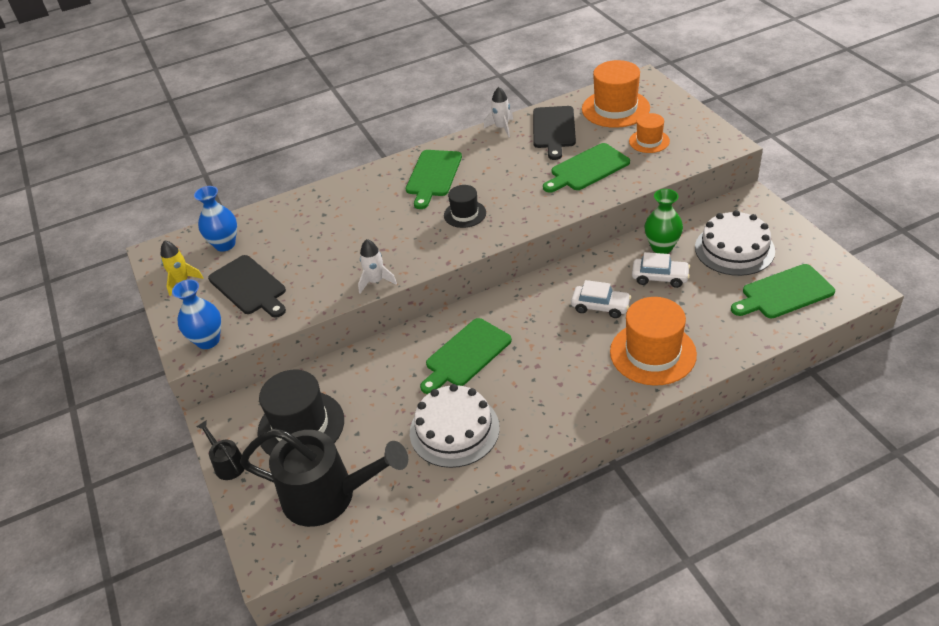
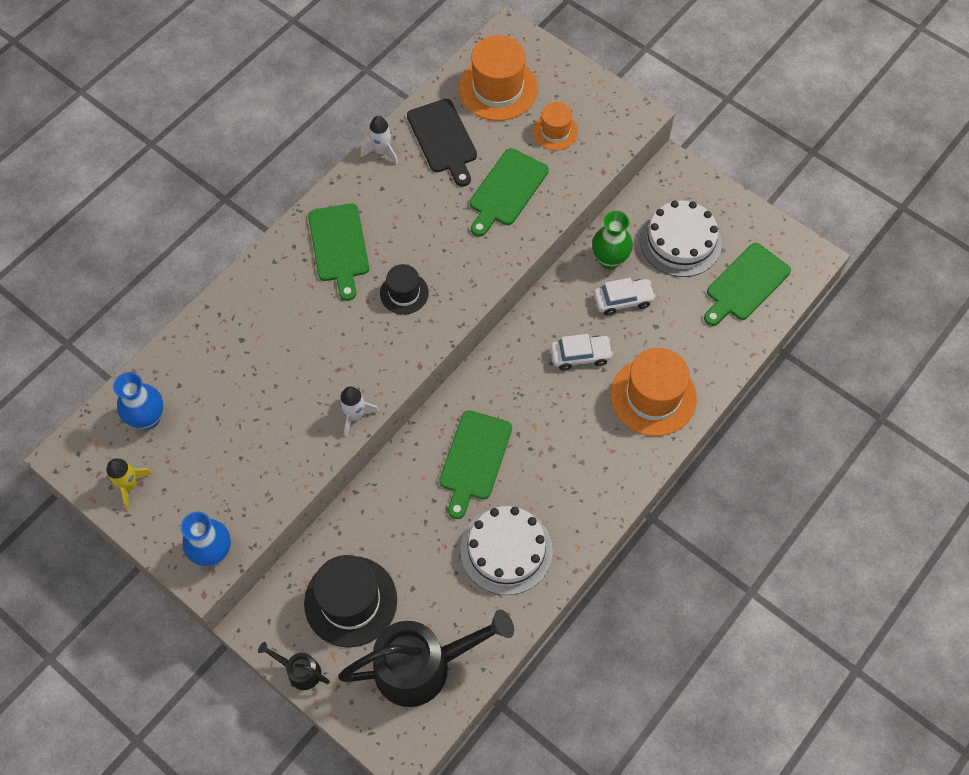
camera: 30 degrees left, 20 degrees up
black cutting board [208,255,286,318] -> none

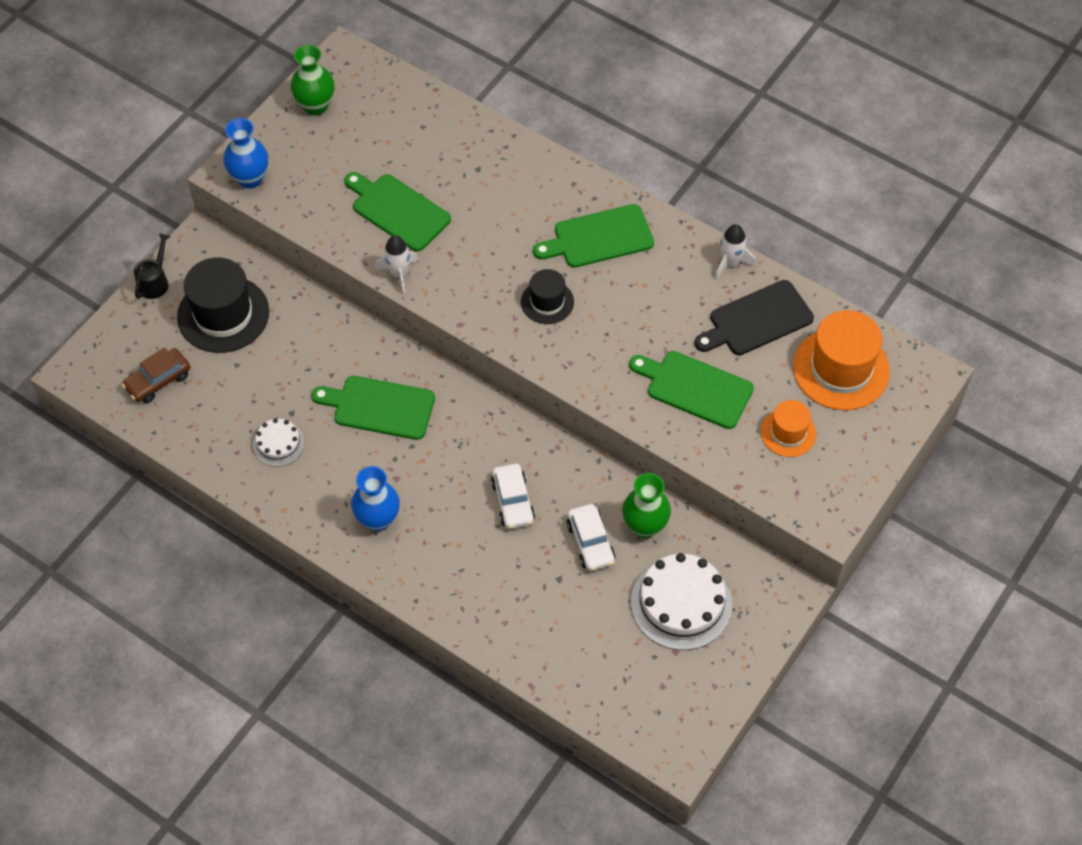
camera: 85 degrees right, 5 degrees down
yellow rocket [107,458,153,509] -> green vase [290,45,334,115]
blue vase [113,372,164,430] -> blue vase moved to [351,466,400,531]
black watering can [338,610,514,707] -> brown car [122,347,190,403]
white cake [461,506,553,595] -> white cake [253,418,305,467], size x0.54
orange hat [610,348,697,436] -> none
green cutting board [704,243,791,326] -> green cutting board moved to [344,172,451,251]

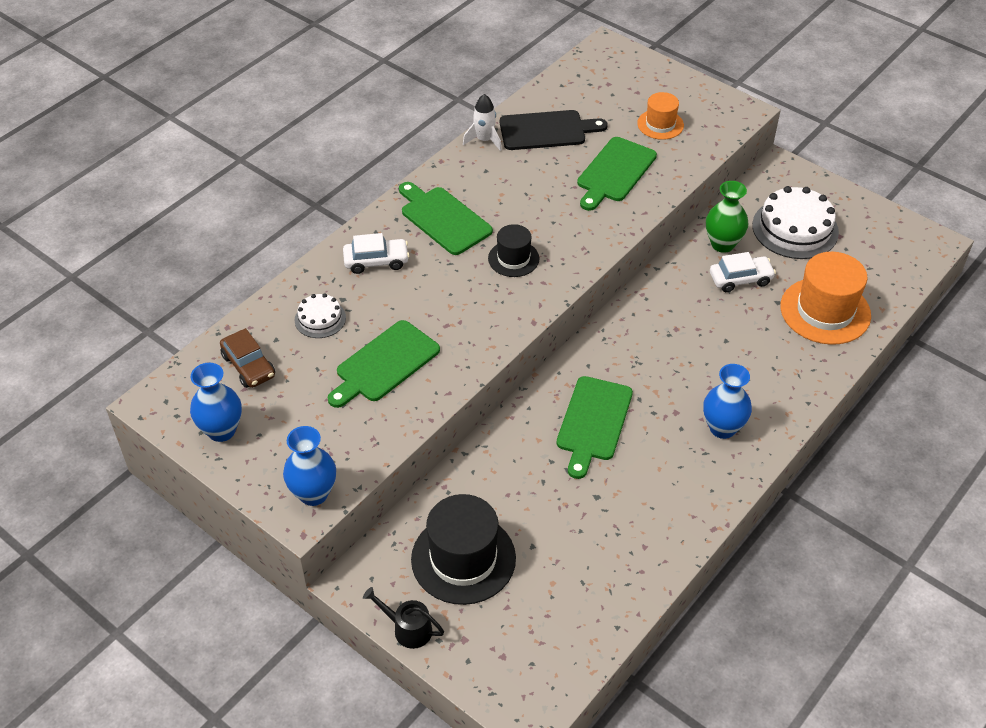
camera: 85 degrees left, 10 degrees down
brown car [122,347,190,403] -> brown car moved to [220,328,275,388]
white cake [253,418,305,467] -> white cake moved to [295,293,346,338]
green vase [290,45,334,115] -> blue vase [190,363,242,442]
white rocket [375,235,418,295] -> none
white car [491,464,535,529] -> white car moved to [343,233,409,274]
green cutting board [533,204,654,268] -> green cutting board turned 150 degrees clockwise [399,182,493,255]
black cutting board [694,280,814,355] -> black cutting board turned 75 degrees counterclockwise [500,110,608,150]
orange hat [793,310,890,410] -> orange hat moved to [780,252,871,345]

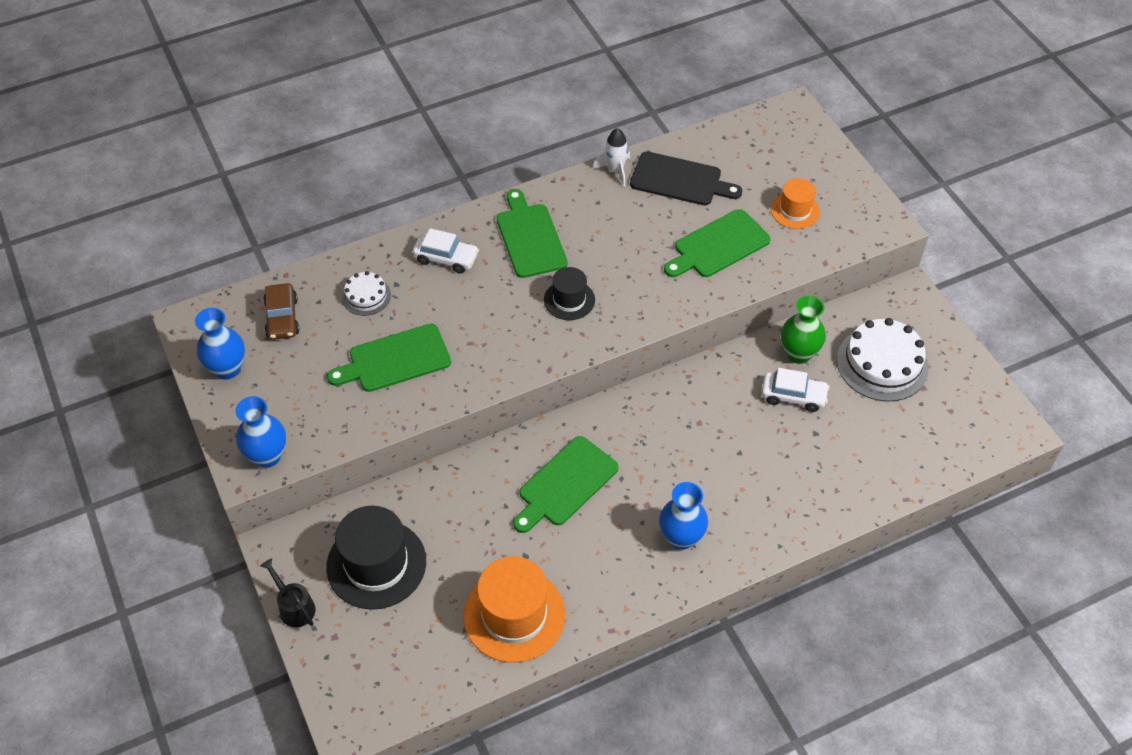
camera: 25 degrees right, 5 degrees up
orange hat [780,252,871,345] -> orange hat moved to [463,556,565,663]

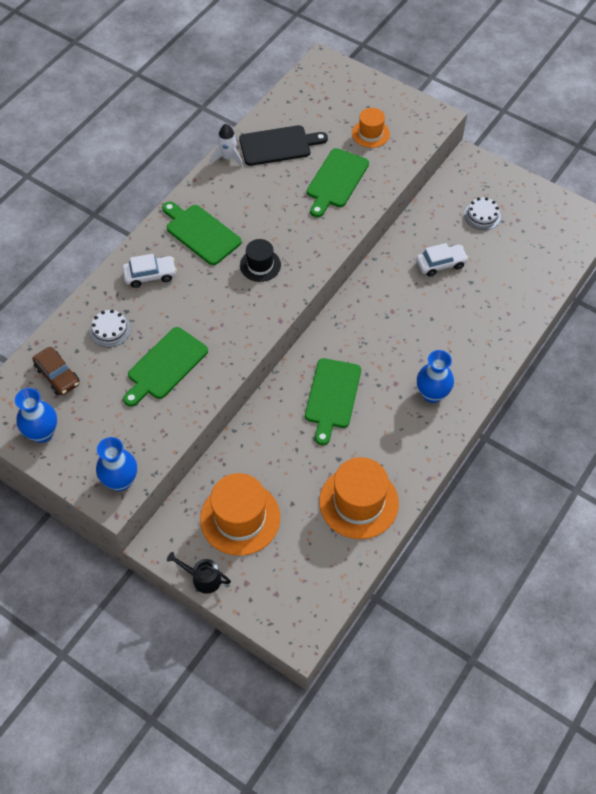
camera: 30 degrees left, 5 degrees up
black hat [326,506,426,610] -> orange hat [200,473,280,556]
green vase [781,295,826,364] -> none
white cake [837,318,929,402] -> white cake [464,197,501,230], size x0.54

